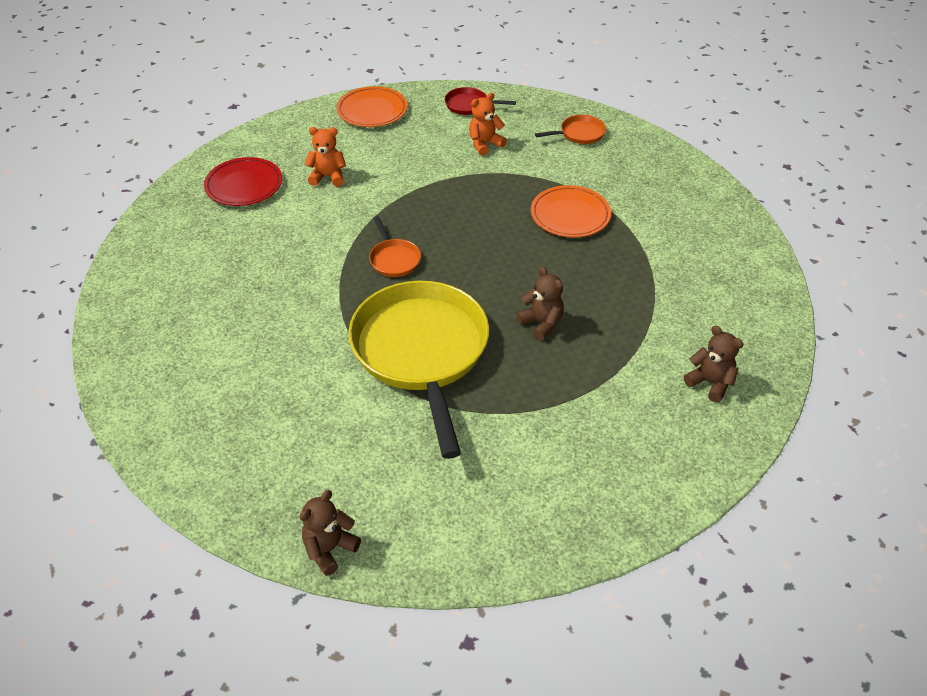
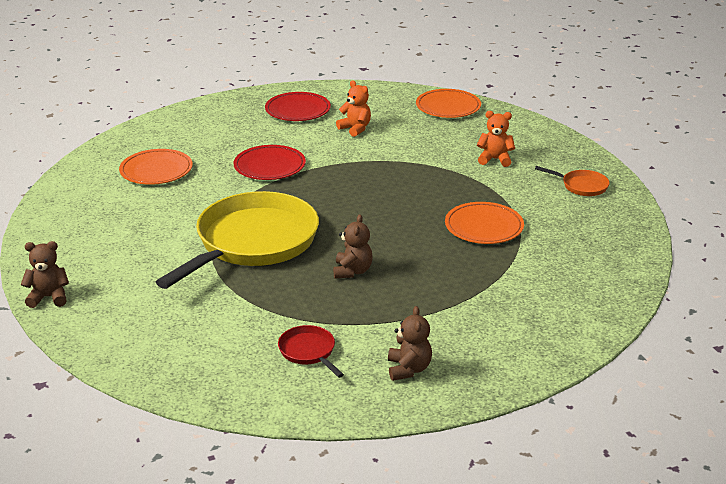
camera: 45 degrees right, 15 degrees down
orange pan [369,216,421,277] -> none
red pan [445,87,516,115] -> red pan moved to [278,325,344,378]
none -> orange plate [119,149,193,185]
none -> red plate [233,145,306,180]

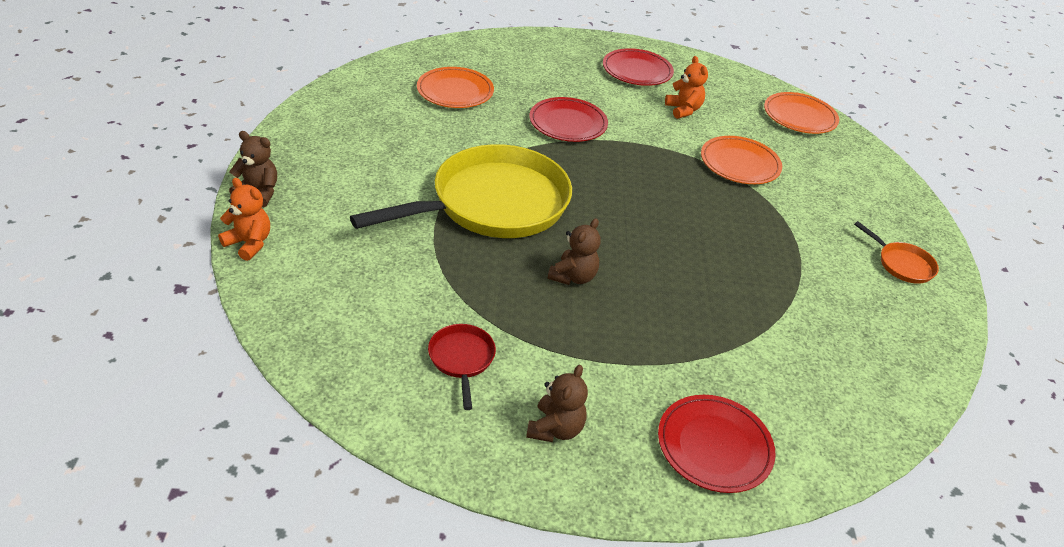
camera: 20 degrees right, 10 degrees up
orange plate [445,202,524,244] -> orange plate moved to [701,136,782,184]
orange teddy bear [477,111,515,167] -> orange teddy bear moved to [218,178,270,261]
none -> red plate [658,395,776,493]

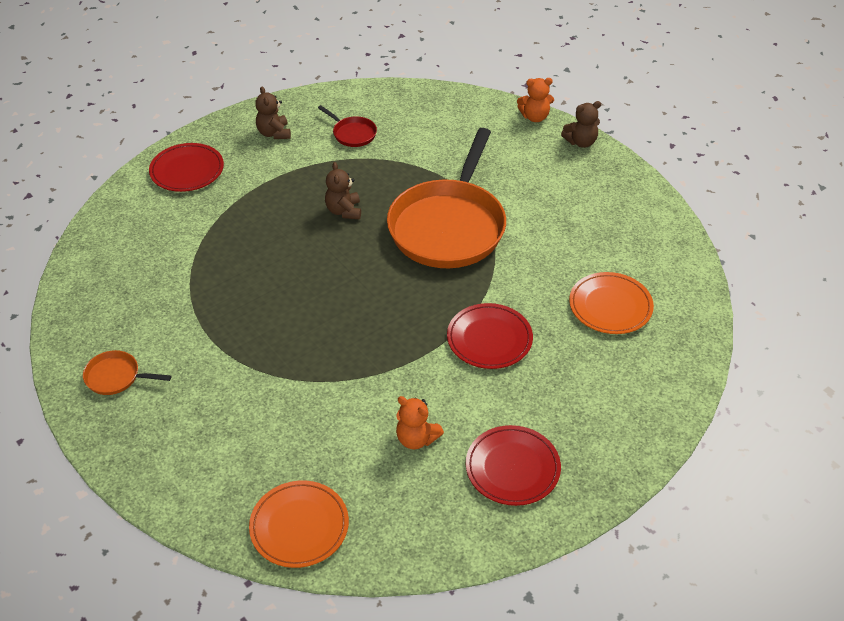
camera: 145 degrees right, 5 degrees up
yellow pan [350,144,572,238] -> orange pan [387,128,506,268]
orange plate [701,136,782,184] -> none

